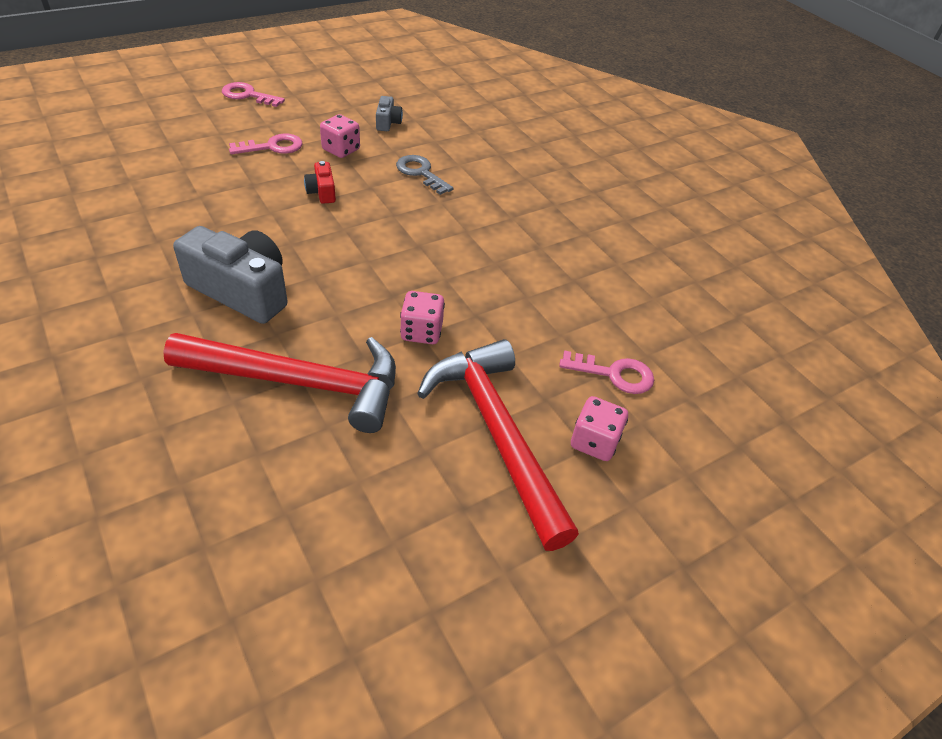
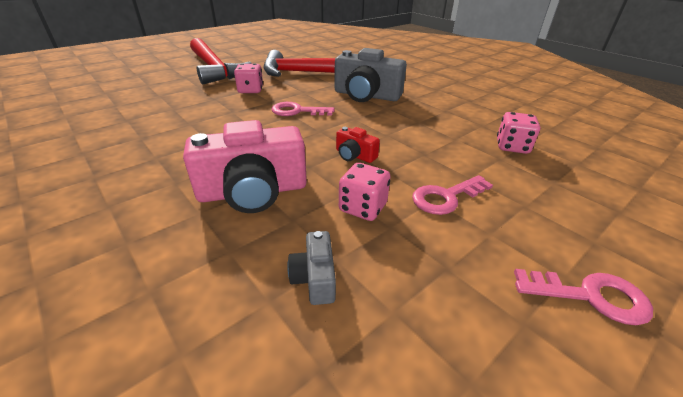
camera: 175 degrees right, 10 degrees down
red camera [304,161,336,204] -> red camera turned 150 degrees clockwise [336,127,380,163]
grey key [396,155,454,195] -> pink camera [183,120,307,213]
pink key [559,350,654,394] -> pink key moved to [272,102,335,116]
pink dice [571,396,628,461] -> pink dice moved to [497,112,540,154]

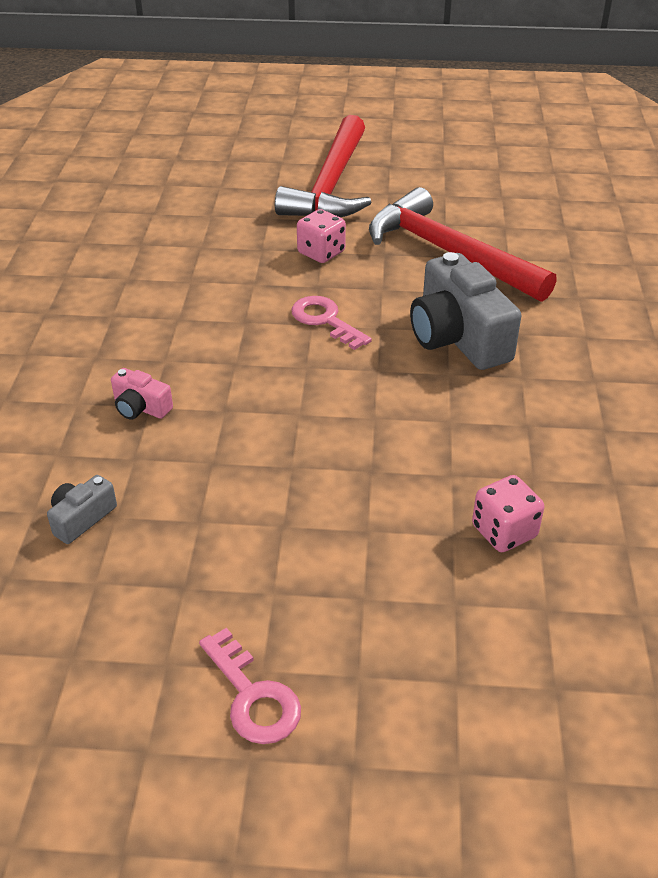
camera: 45 degrees right, 5 degrees up
pink camera [183,120,307,213] -> pink camera [111,368,173,420], size x0.47
red camera [336,127,380,163] -> none
pink dice [339,163,391,221] -> none
pink key [412,175,493,215] -> none

